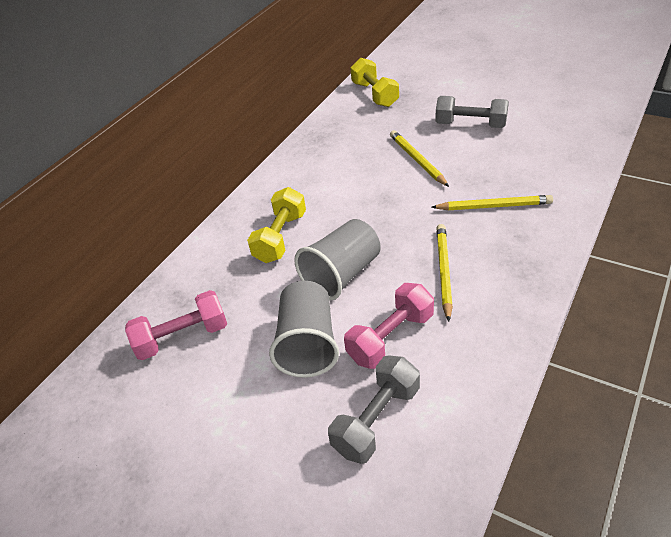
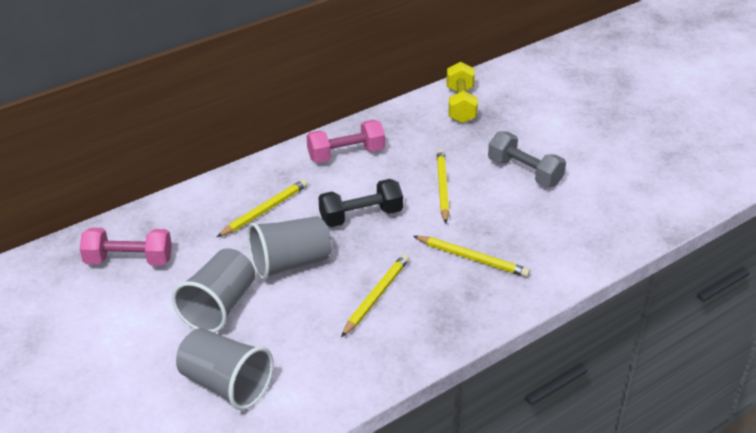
camera: 20 degrees right, 5 degrees down
yellow dumbbell [247,187,306,263] -> yellow pencil [217,179,308,237]
grey dumbbell [328,356,420,464] -> grey cup [176,328,274,410]
pink dumbbell [344,283,434,369] -> pink dumbbell moved to [306,120,385,163]
none -> black dumbbell [318,179,403,227]

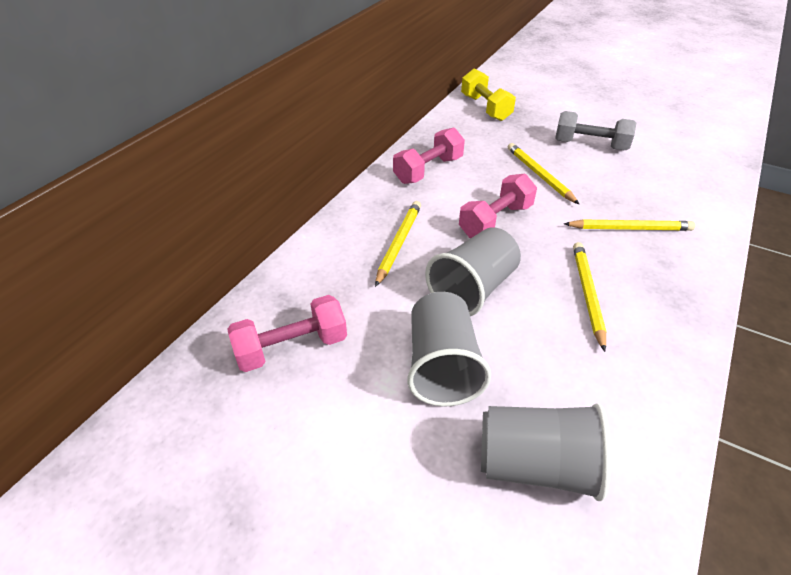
camera: 25 degrees left, 5 degrees up
black dumbbell [318,179,403,227] -> pink dumbbell [459,174,537,238]

